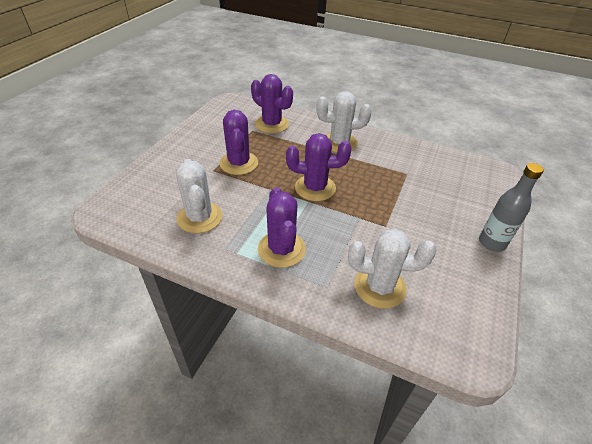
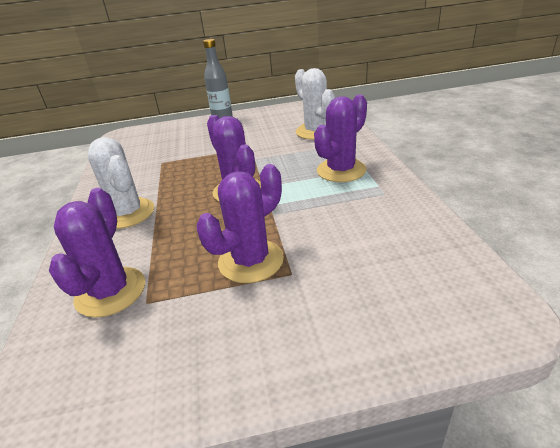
camera: 120 degrees left, 10 degrees down
white cactus [176,159,222,233] -> none

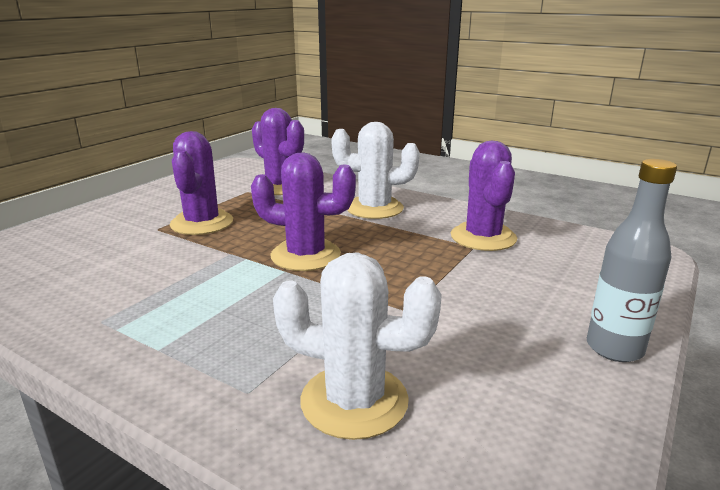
camera: 130 degrees right, 10 degrees down
purple cactus [314,94,367,182] -> purple cactus moved to [451,141,517,251]

